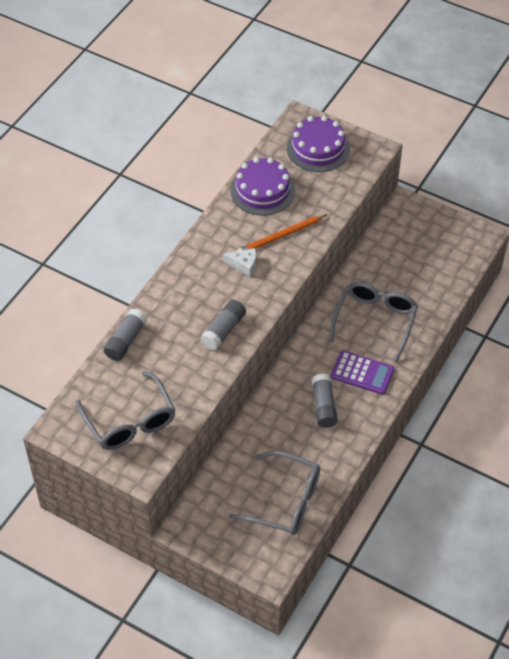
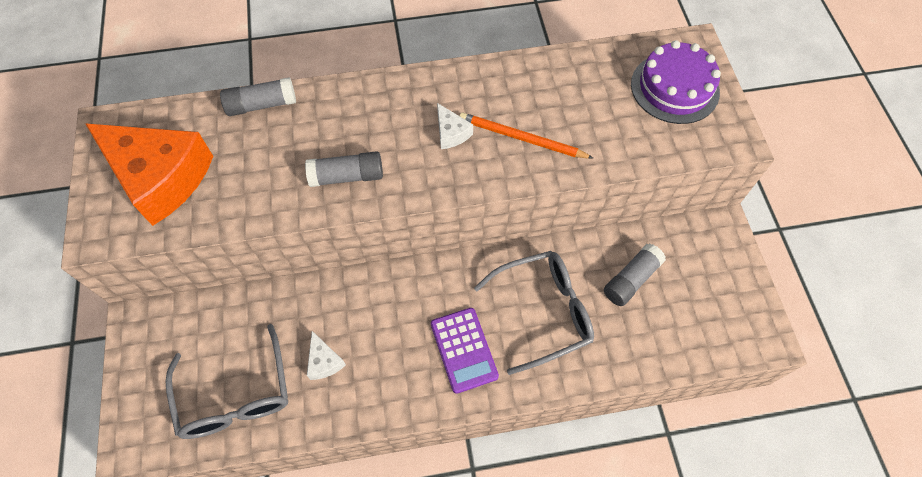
camera: 50 degrees right, 10 degrees up
grey glasses [76,371,175,450] -> orange cheese [85,123,213,226]
purple cake [230,157,295,215] -> none
grey glue stick [312,374,338,428] -> grey glue stick moved to [604,243,666,306]
none -> white cheese [307,331,346,380]

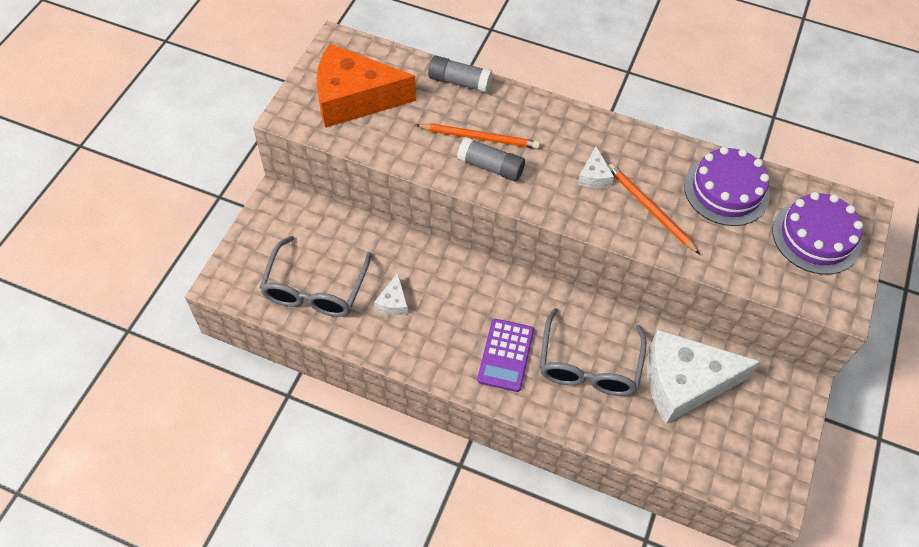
camera: 30 degrees right, 5 degrees down
orange cheese [85,123,213,226] -> orange cheese turned 120 degrees clockwise [317,44,416,128]
grey glasses [474,251,594,375] -> grey glasses turned 90 degrees clockwise [540,308,647,396]
grey glue stick [604,243,666,306] -> white cheese [647,329,761,424]
none -> orange pencil [416,123,540,149]
none -> purple cake [684,147,770,226]

